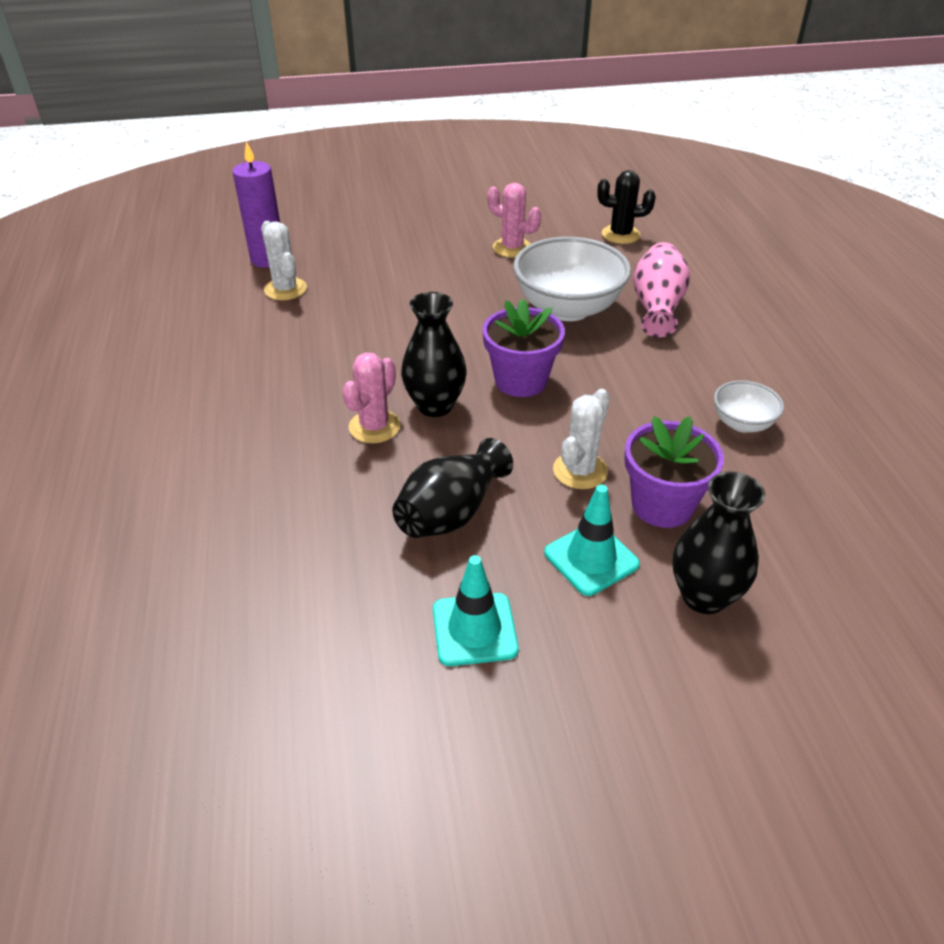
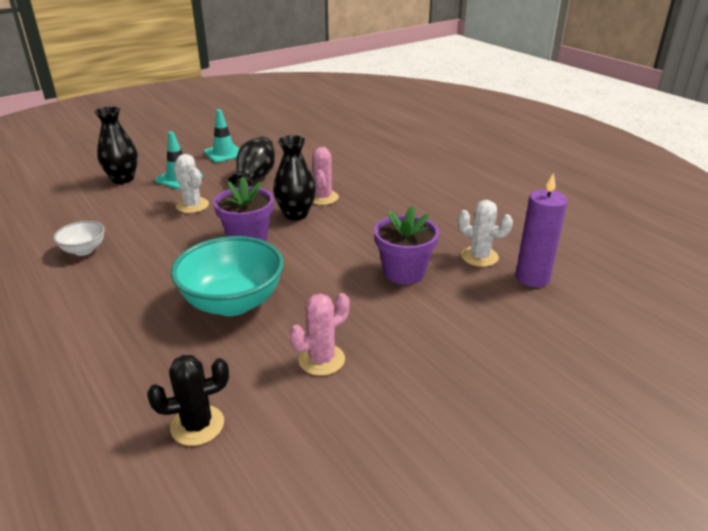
camera: 155 degrees right, 10 degrees down
pink cactus [487,183,541,258] -> pink cactus turned 45 degrees counterclockwise [290,293,350,376]
white bowl [513,237,631,321] -> turquoise bowl [171,236,284,316]
white cactus [553,389,610,489] -> white cactus turned 45 degrees counterclockwise [174,154,209,213]
purple flower pot [624,416,724,528] -> purple flower pot moved to [374,206,439,284]
pink vase [633,242,690,337] -> none

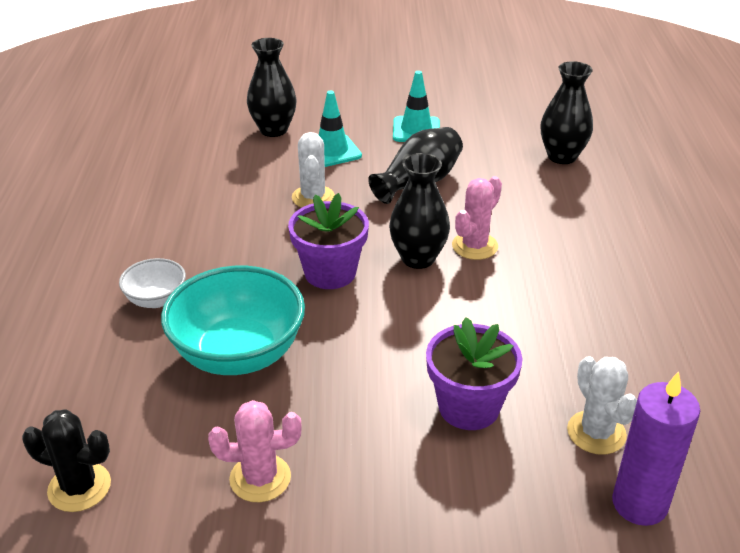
camera: 35 degrees right, 5 degrees up
white bowl [53,221,105,256] -> white bowl moved to [119,258,186,308]
none -> black vase [541,61,593,164]

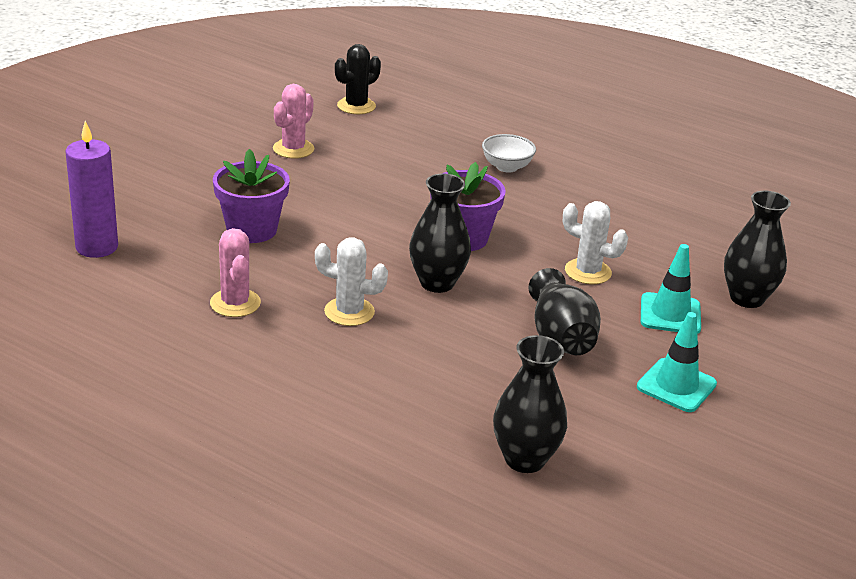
camera: 120 degrees right, 5 degrees down
turquoise bowl [161,266,305,375] -> none
pink cactus [452,176,502,260] -> pink cactus moved to [210,228,261,317]
white cactus [567,356,637,455] -> white cactus moved to [315,237,388,326]

